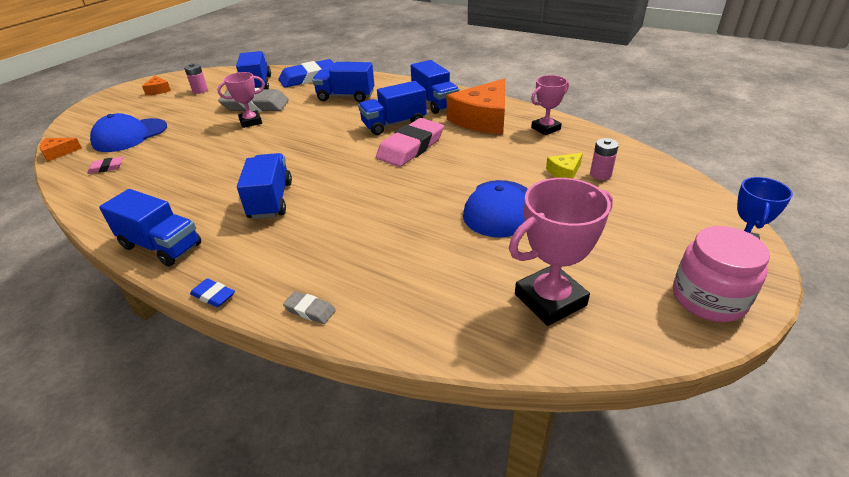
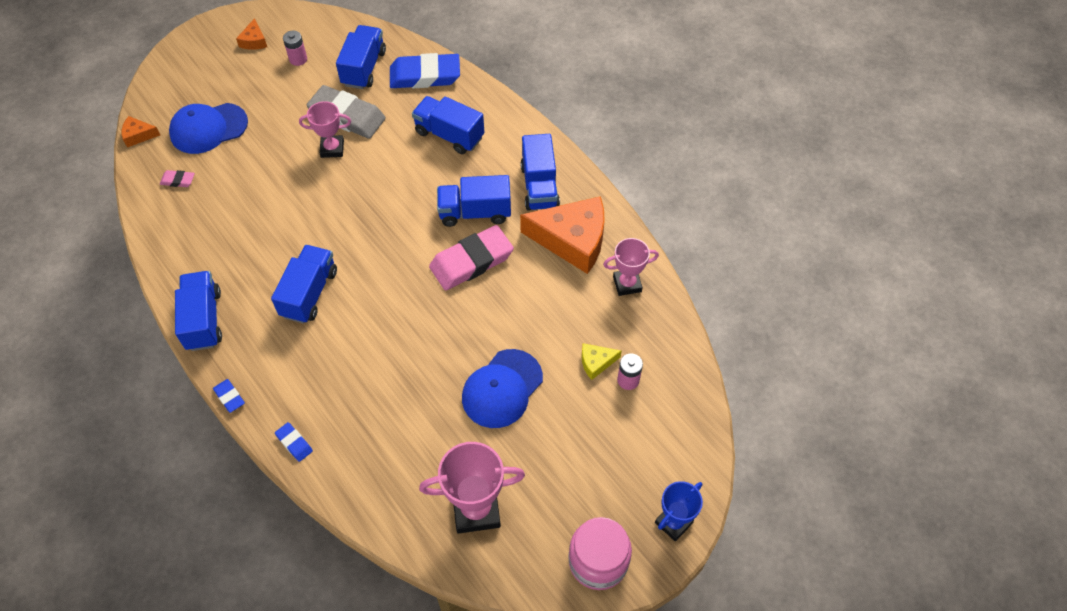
camera: 20 degrees right, 20 degrees up
blue truck [99,189,201,266] -> blue truck turned 150 degrees counterclockwise [175,271,222,351]
grey eraser [283,291,336,324] -> blue eraser [275,422,313,462]
orange cheese [447,79,505,134] -> orange cheese turned 135 degrees counterclockwise [520,196,605,274]

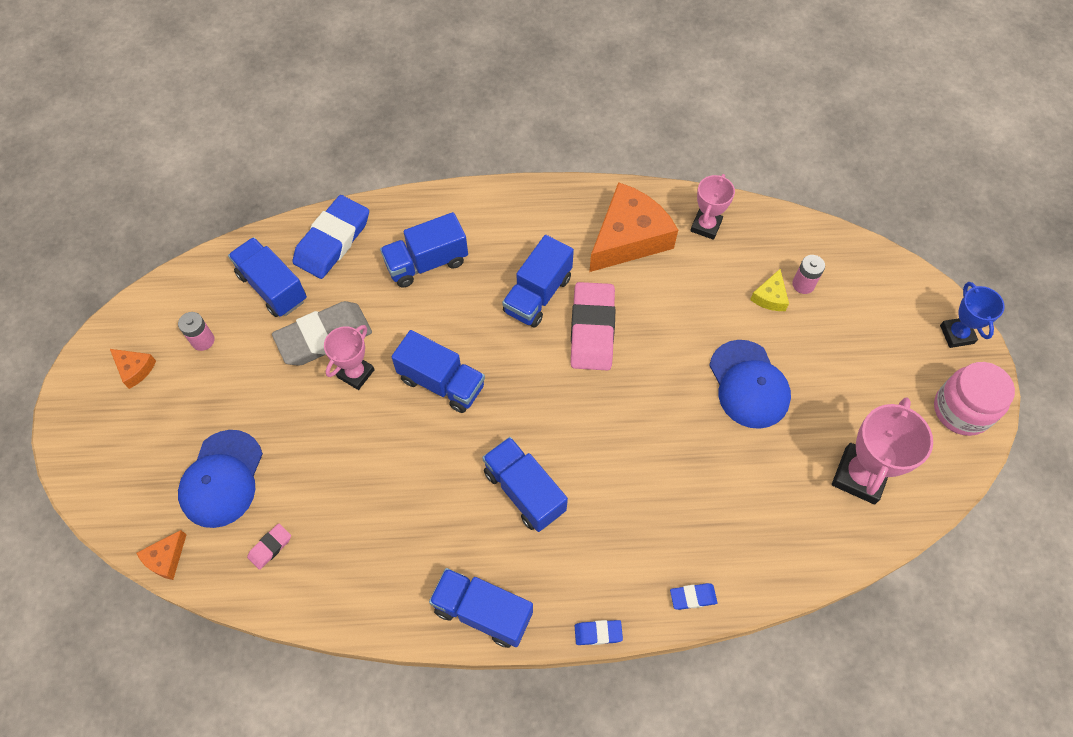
camera: 55 degrees left, 5 degrees up
blue truck [520,134,560,211] -> blue truck moved to [392,330,485,413]

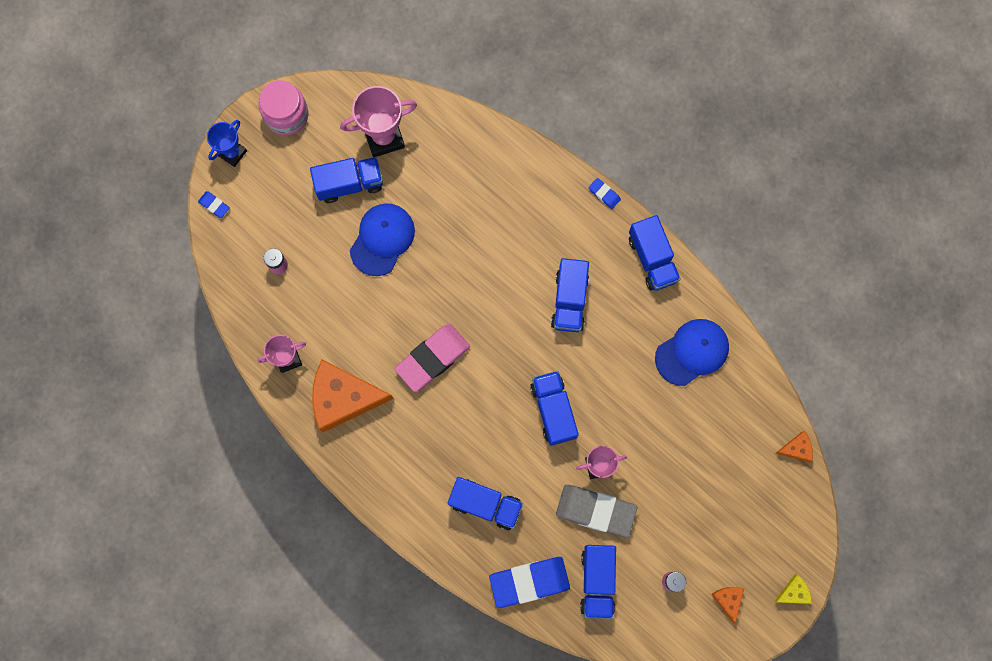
camera: 135 degrees left, 15 degrees up
blue cap [178,430,263,528] -> blue cap moved to [655,319,729,386]
pink eraser [247,523,291,570] -> none
blue truck [502,235,574,328] -> blue truck moved to [310,157,383,203]
blue eraser [670,583,717,610] -> blue eraser moved to [198,191,230,218]
yellow cheese [750,269,789,311] -> yellow cheese moved to [774,574,812,604]

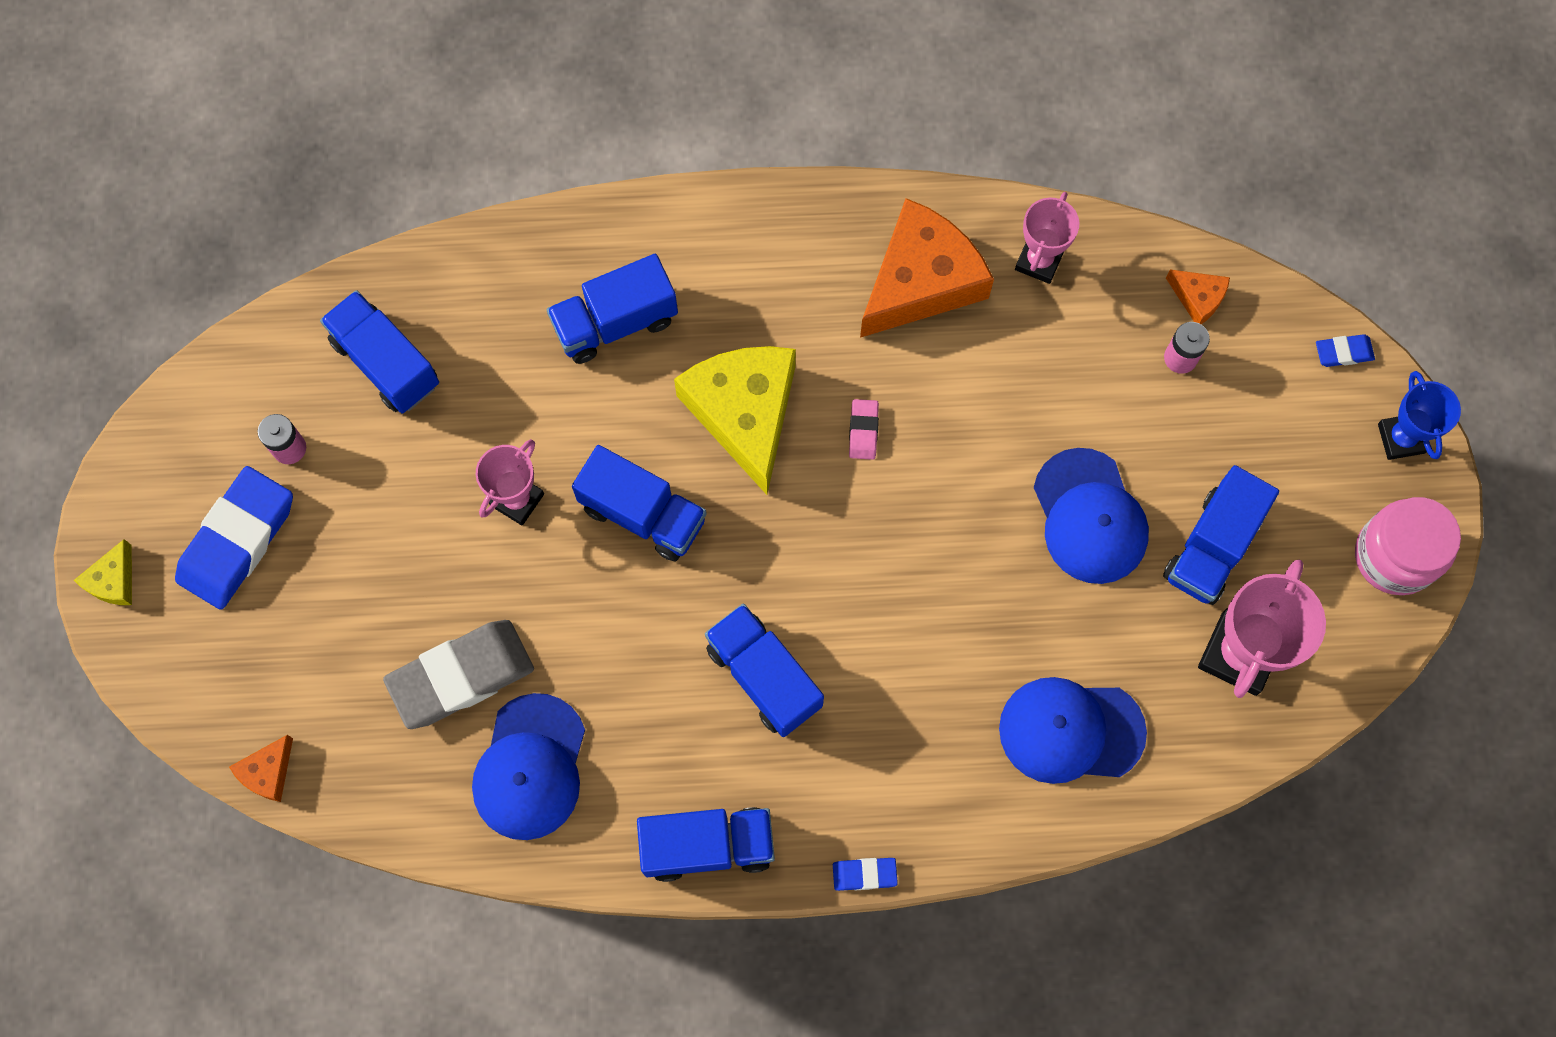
camera: 135 degrees right, 5 degrees down
pink eraser [395,324,470,392] -> pink eraser [849,399,879,460], size x0.45
blue eraser [489,557,570,608] -> blue eraser moved to [175,466,293,610]
grey eraser [556,485,637,537] -> grey eraser moved to [383,620,534,729]
blue truck [629,215,681,291] -> blue truck turned 150 degrees clockwise [637,807,775,882]
orange cheese [711,587,744,624] -> orange cheese moved to [1166,270,1230,324]
none -> yellow cheese [674,346,796,495]
none -> blue cap [999,677,1147,784]

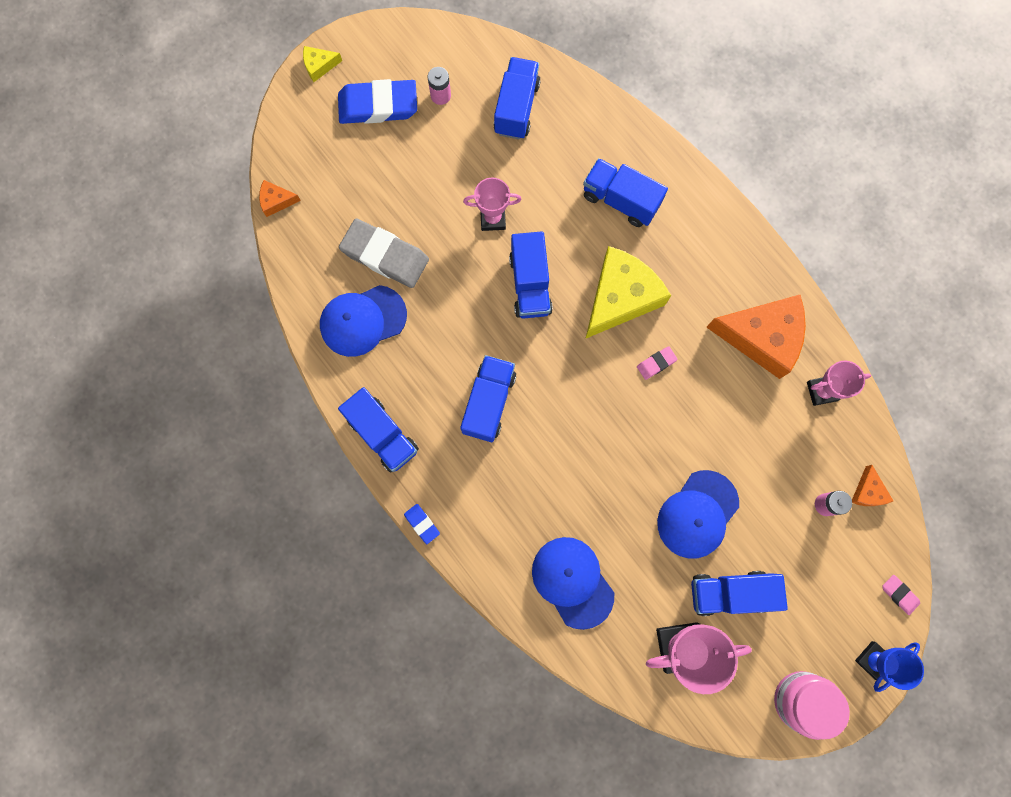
camera: 55 degrees right, 5 degrees up
blue eraser [1316,334,1375,367] -> pink eraser [882,575,920,615]

